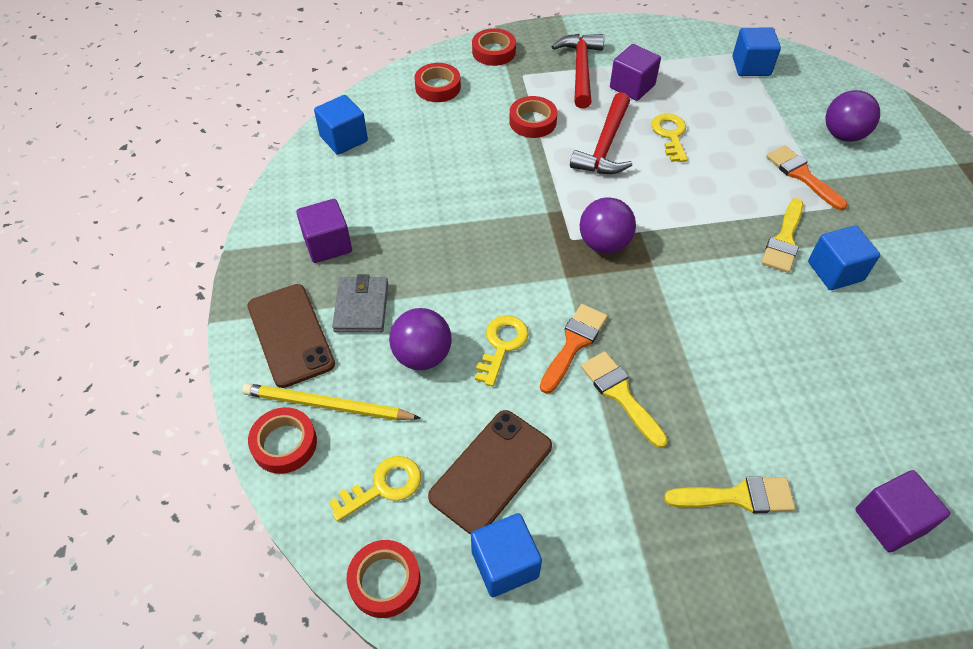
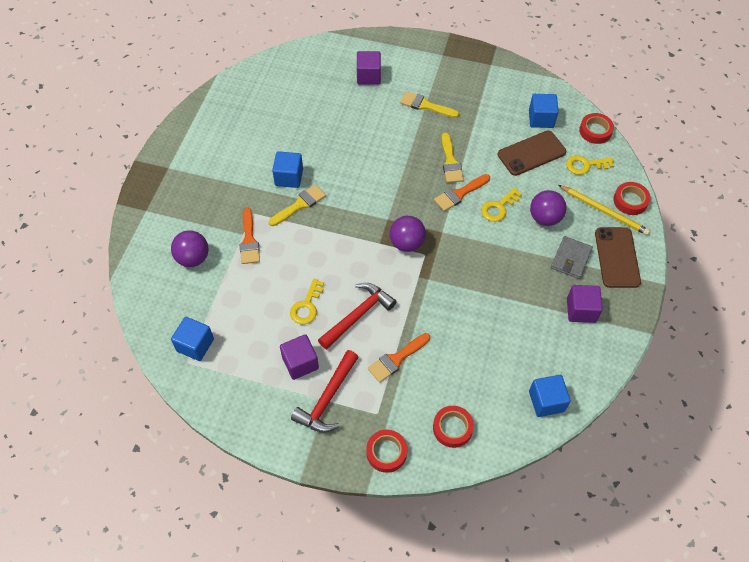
camera: 155 degrees left, 5 degrees up
red tape [509,96,557,138] -> orange brush [368,333,430,383]

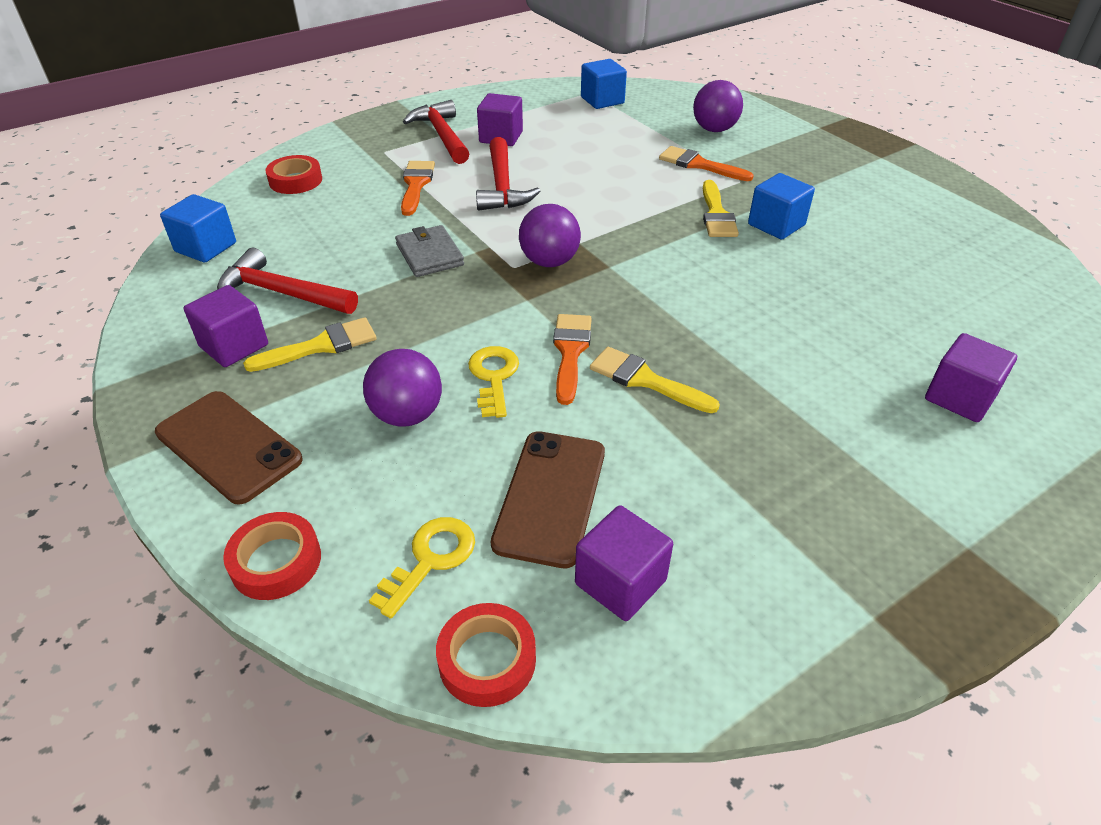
camera: 130 degrees right, 15 degrees down
yellow key [290,278,324,324] -> none
red tape [366,430,407,473] -> none
yellow brush [400,91,459,118] -> yellow brush moved to [243,317,377,372]
blue cube [529,94,559,128] -> purple cube [575,505,673,621]
grey wallet [551,236,593,279] -> grey wallet moved to [395,225,464,277]
yellow pencil [559,185,650,235] -> none
none -> red hammer [217,248,358,314]

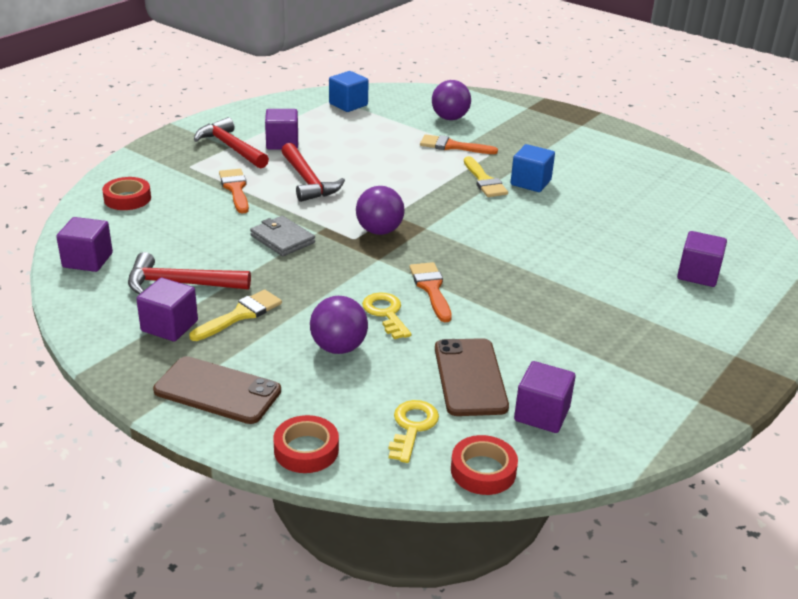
camera: 20 degrees left, 10 degrees down
blue cube [160,194,236,263] -> purple cube [56,217,113,272]
yellow brush [590,347,720,413] -> none

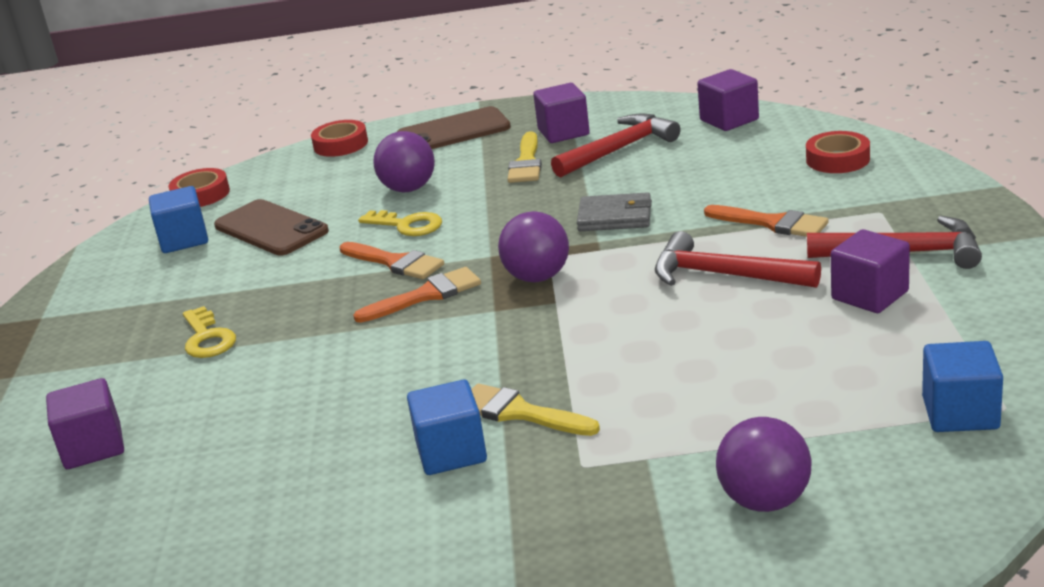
camera: 145 degrees right, 5 degrees down
yellow key [388,400,439,463] -> yellow key moved to [183,306,236,358]
orange brush [420,134,498,154] -> orange brush moved to [353,267,481,323]
purple cube [514,361,576,433] -> blue cube [149,186,208,253]

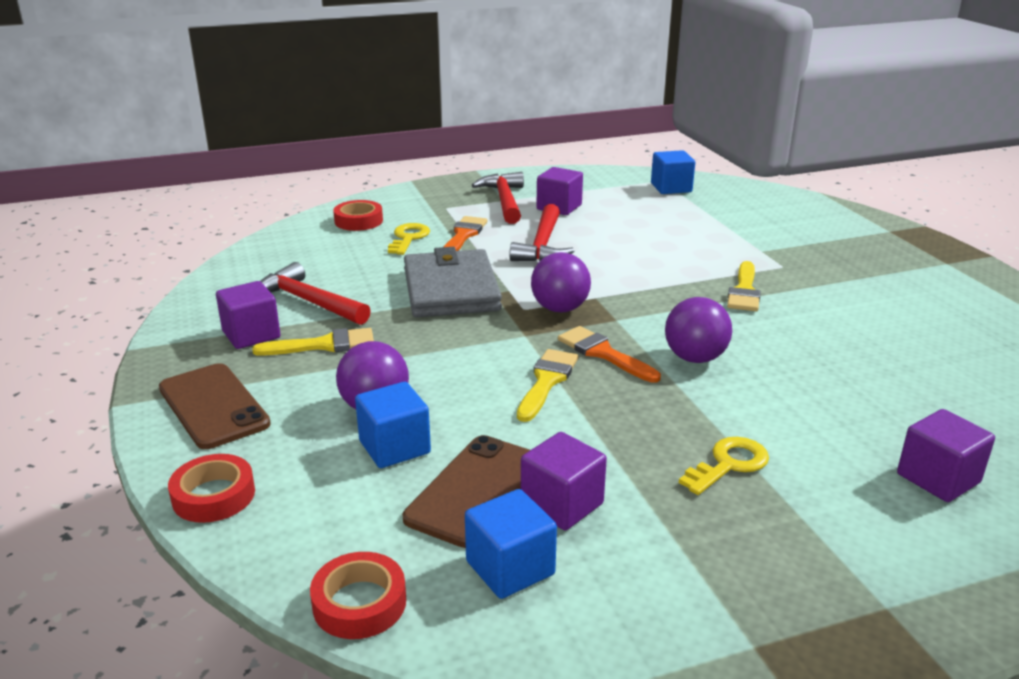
camera: 110 degrees left, 0 degrees up
orange brush [340,242,444,279] -> yellow brush [517,349,578,422]
yellow key [358,210,442,236] -> yellow key moved to [388,223,430,255]
blue cube [407,380,487,475] -> blue cube moved to [355,382,431,468]
grey wallet [577,192,652,231] -> grey wallet [404,247,502,317], size x1.77
purple cube [697,69,759,131] -> purple cube moved to [521,432,607,530]
purple ball [716,417,812,512] -> purple ball moved to [665,297,732,363]

